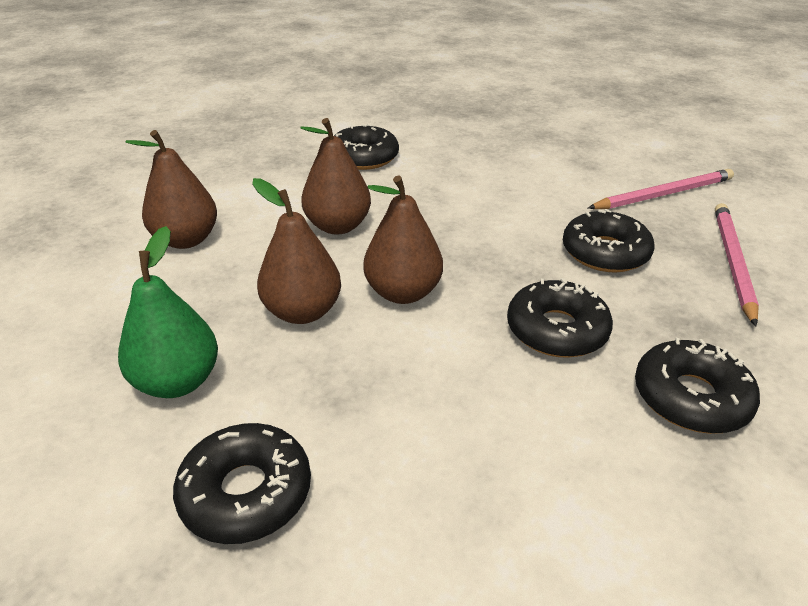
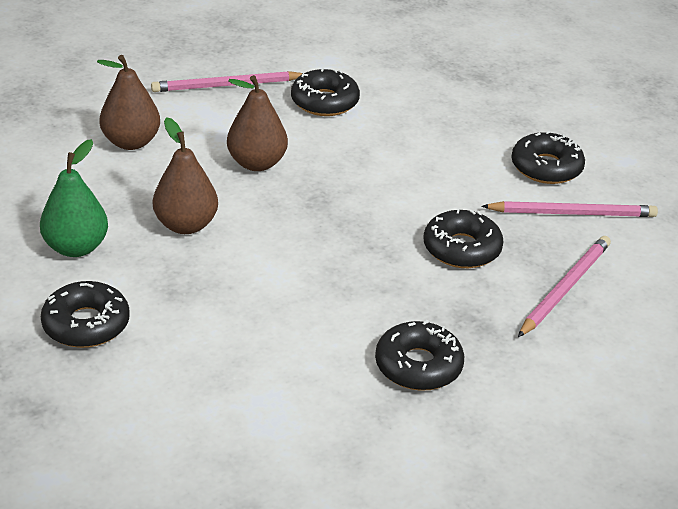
camera: 20 degrees right, 0 degrees up
brown pear [363,176,443,304] -> none
black donut [507,278,613,358] -> black donut moved to [511,130,585,184]
none -> pink pencil [151,71,304,92]

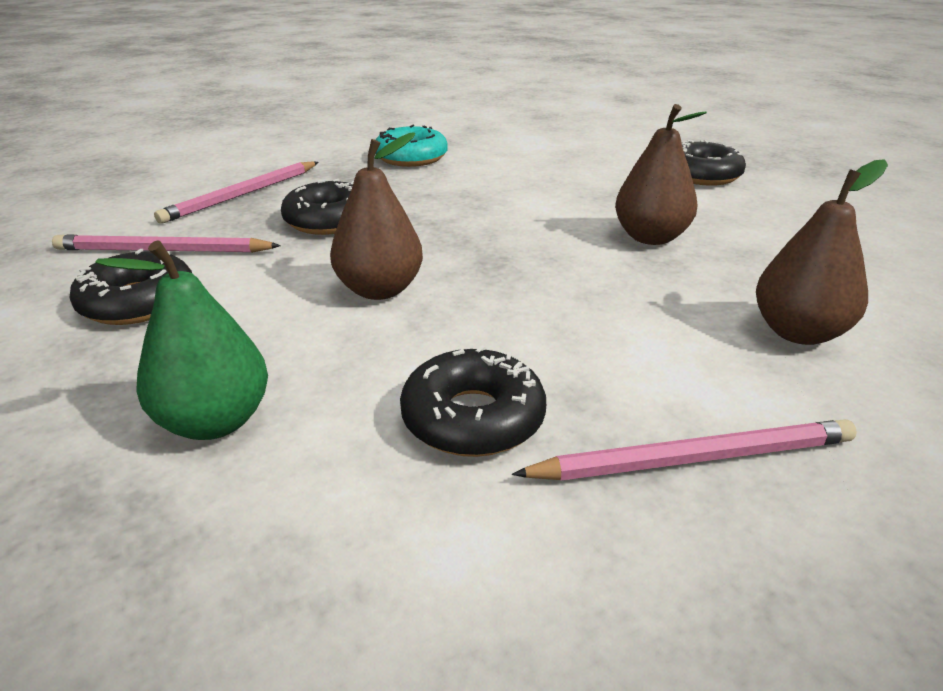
camera: 175 degrees left, 5 degrees down
green pear [40,139,108,257] -> green pear moved to [95,241,268,440]
brown pear [227,75,288,171] -> brown pear moved to [330,132,423,300]
black donut [375,320,464,391] -> turquoise donut [375,125,448,167]

